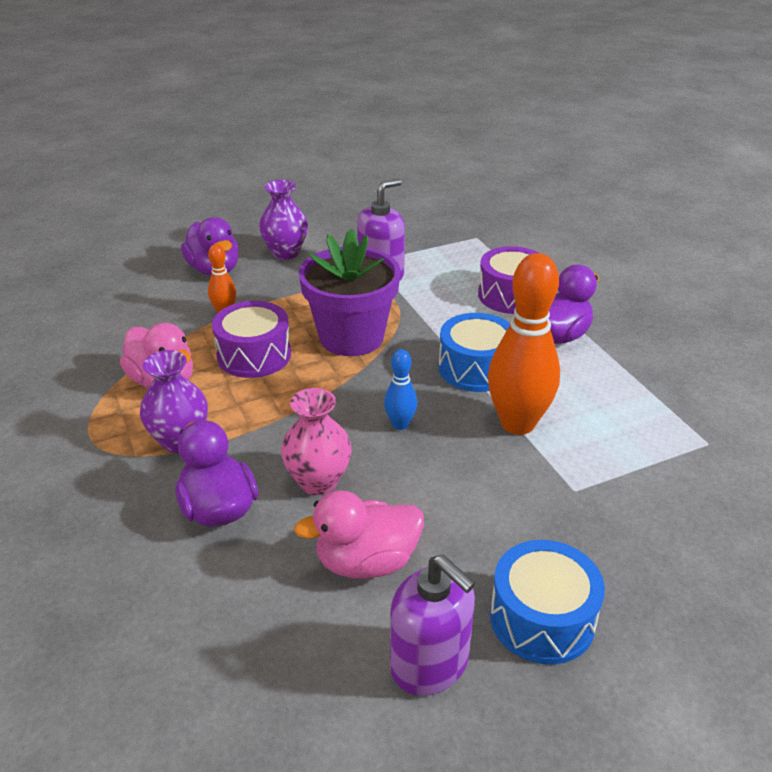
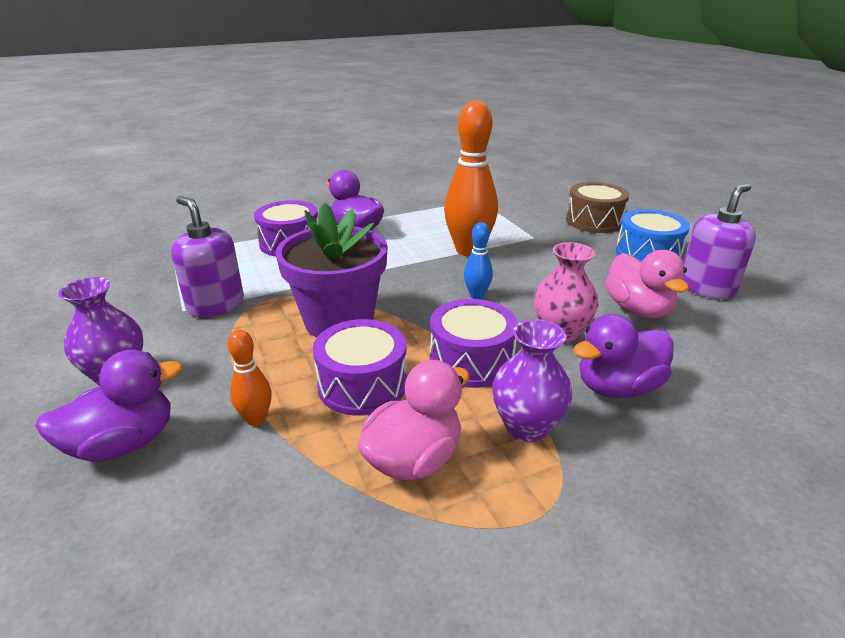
camera: 90 degrees left, 5 degrees down
blue drum [439,313,510,392] -> none
none -> purple drum [430,299,518,388]
none -> brown drum [566,182,629,233]

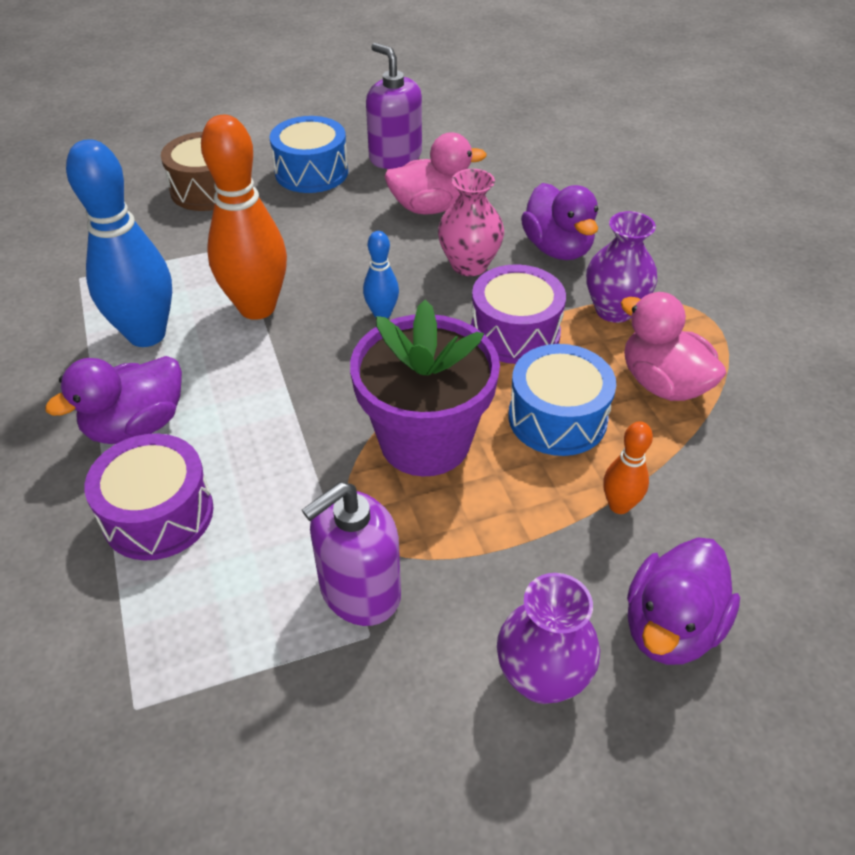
camera: 85 degrees left, 15 degrees up
purple duck [35,350,183,462] -> purple duck turned 120 degrees counterclockwise [627,538,740,665]
purple drum [313,319,407,416] -> blue drum [508,344,616,456]
none -> blue bowling pin [66,139,172,347]

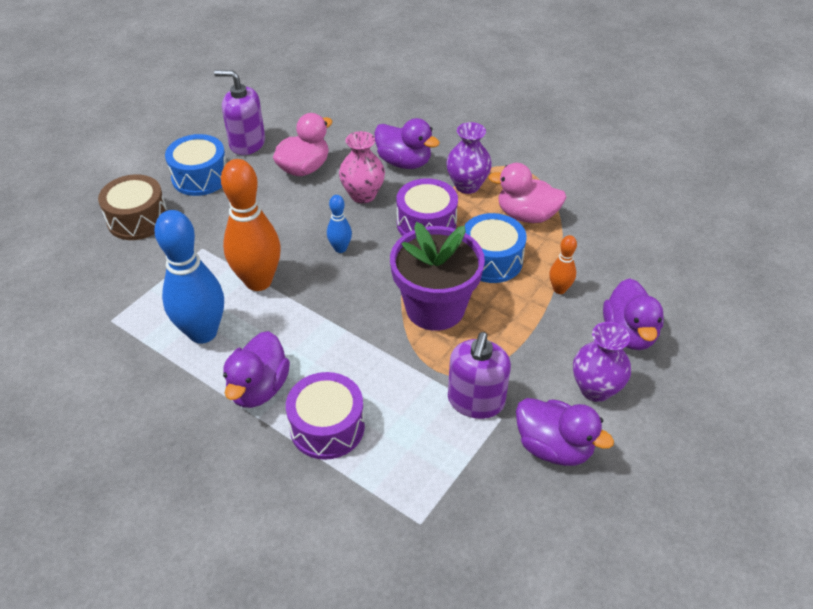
camera: 35 degrees left, 0 degrees up
none -> purple duck [516,398,614,466]

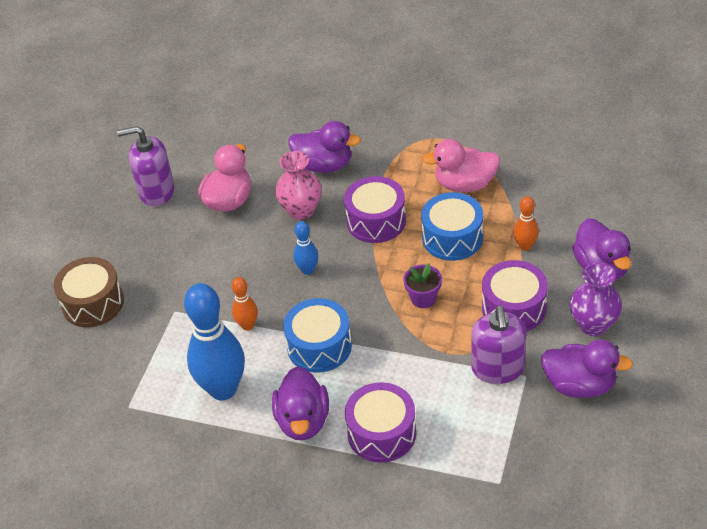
camera: 15 degrees left, 0 degrees up
blue drum [165,134,227,196] -> blue drum moved to [283,298,352,373]
orange bowling pin [221,159,281,291] -> orange bowling pin [232,277,258,331], size x0.48
purple flower pot [390,222,485,331] -> purple flower pot [403,263,442,308], size x0.44
purple vase [446,122,492,194] -> none
none -> purple drum [482,260,548,331]

